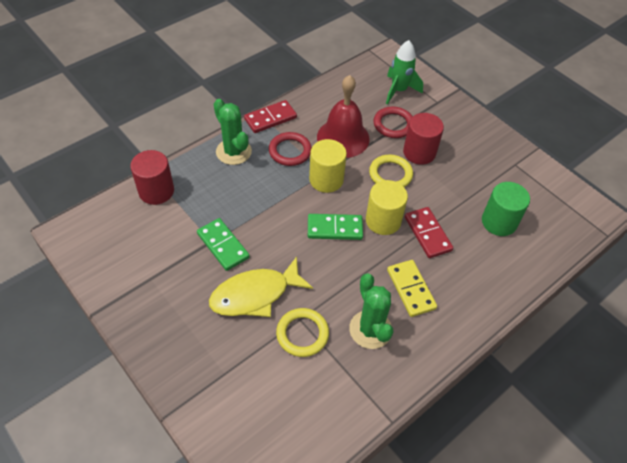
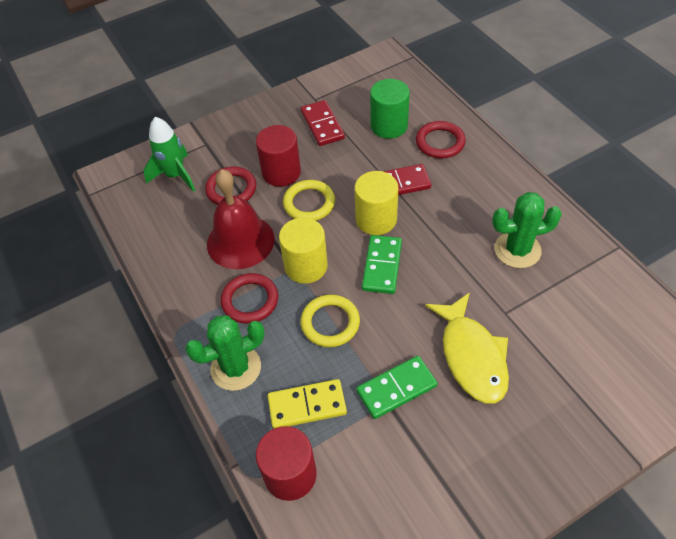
camera: 75 degrees left, 0 degrees up
red domino [244,100,297,133] -> red domino moved to [301,100,345,146]
yellow ring [276,308,329,357] -> yellow ring moved to [301,294,360,347]
yellow domino [387,260,437,317] -> yellow domino moved to [268,379,347,429]
none -> red ring [416,121,466,158]

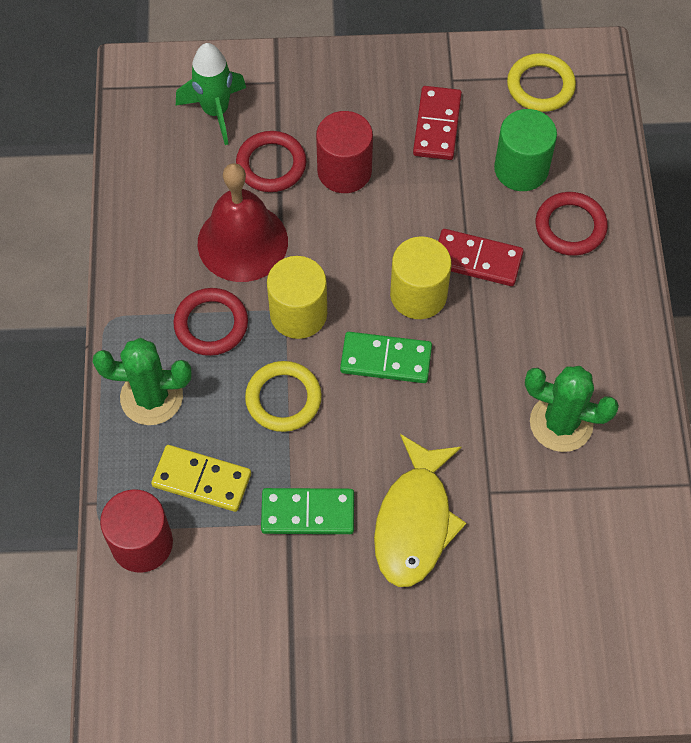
camera: 25 degrees right, 10 degrees up
yellow ring [283,180,335,221] -> yellow ring moved to [507,53,576,112]
green domino [362,235,402,294] -> green domino turned 60 degrees clockwise [340,332,432,383]

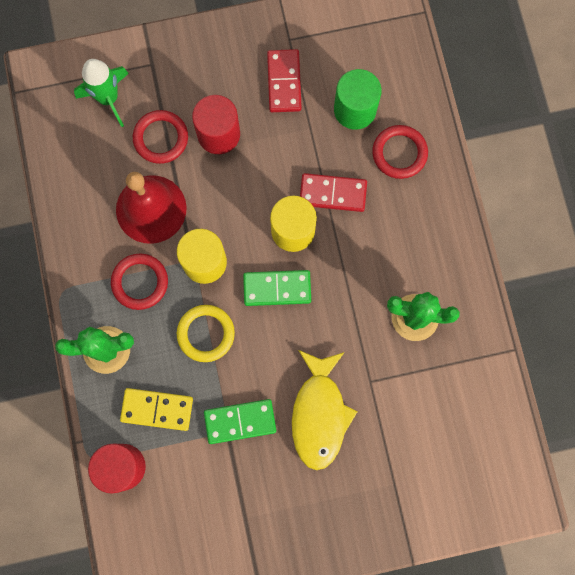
camera: 10 degrees left, 15 degrees up
yellow ring [507,53,576,112] -> none

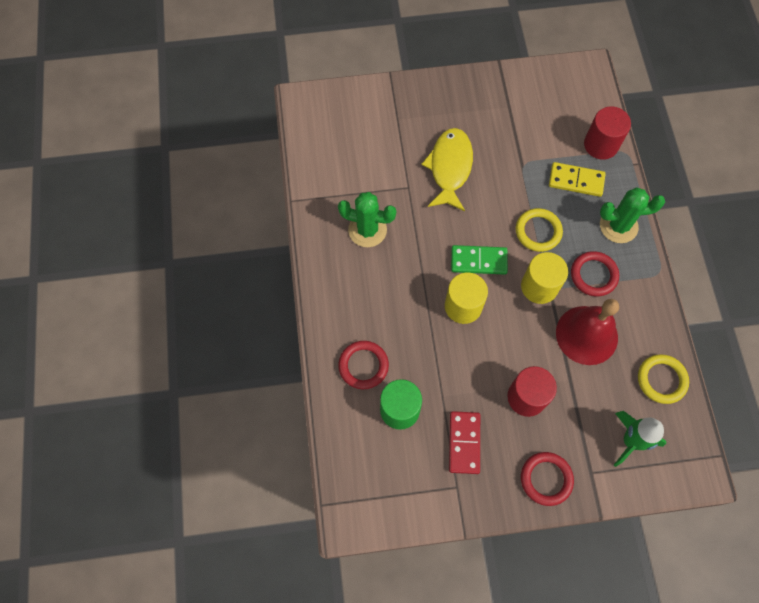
camera: 175 degrees left, 10 degrees down
red ring [133,110,188,164] -> red ring moved to [521,452,574,506]
green domino [204,399,276,444] -> none
red domino [300,173,367,212] -> none
none -> yellow ring [638,354,689,404]

